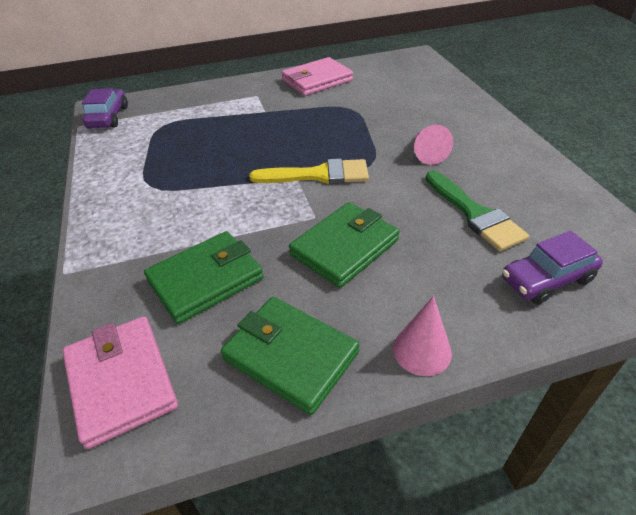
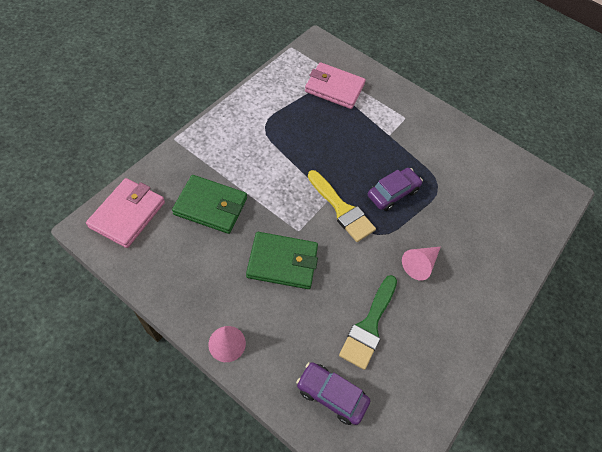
camera: 45 degrees right, 15 degrees up
purple car [82,88,128,129] -> purple car moved to [368,168,423,211]
green wallet [221,297,359,415] -> none
pink wallet [281,57,353,96] -> pink wallet moved to [305,62,366,109]

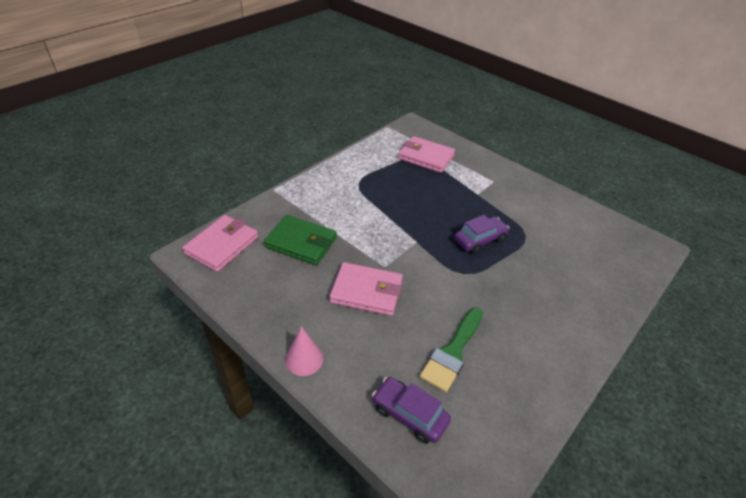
camera: 10 degrees right, 15 degrees down
green wallet [246,232,318,289] -> pink wallet [329,262,403,316]
yellow brush [308,170,376,242] -> none
pink cone [402,246,441,280] -> none

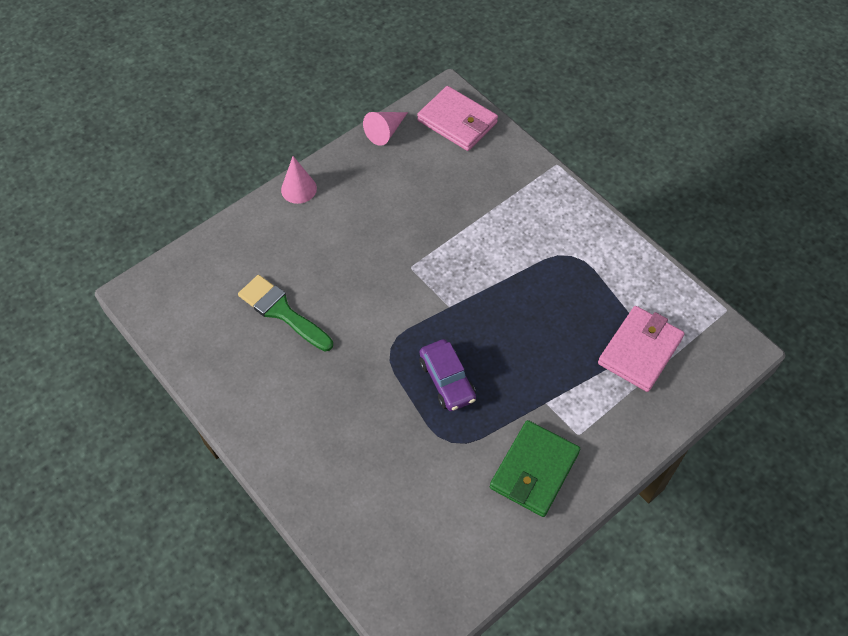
camera: 100 degrees right, 15 degrees up
green wallet [264,215,337,265] -> green wallet moved to [490,420,580,517]
pink wallet [329,262,403,316] -> none
purple car [372,377,451,444] -> none
none -> pink cone [363,112,408,146]

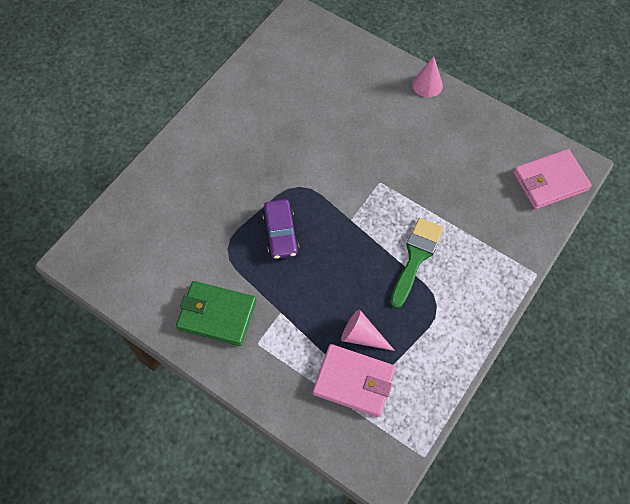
camera: 75 degrees right, 5 degrees up
green brush [238,275,333,351] -> green brush moved to [390,218,443,308]
pink cone [363,112,408,146] -> pink cone moved to [341,309,395,351]
pink wallet [417,86,498,151] -> pink wallet turned 45 degrees clockwise [513,149,592,209]
purple car [419,339,476,411] -> purple car turned 60 degrees counterclockwise [262,199,299,259]

